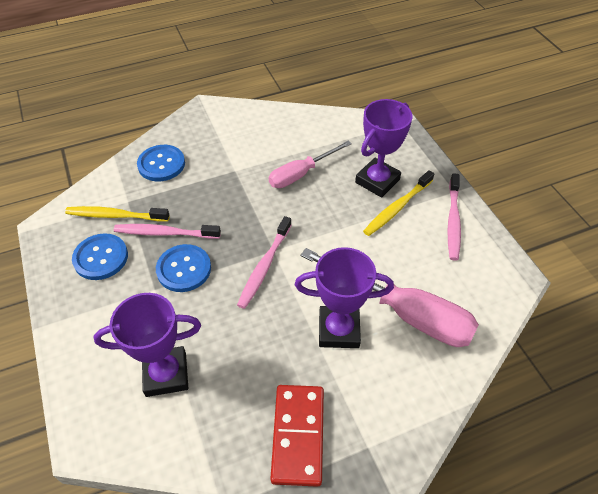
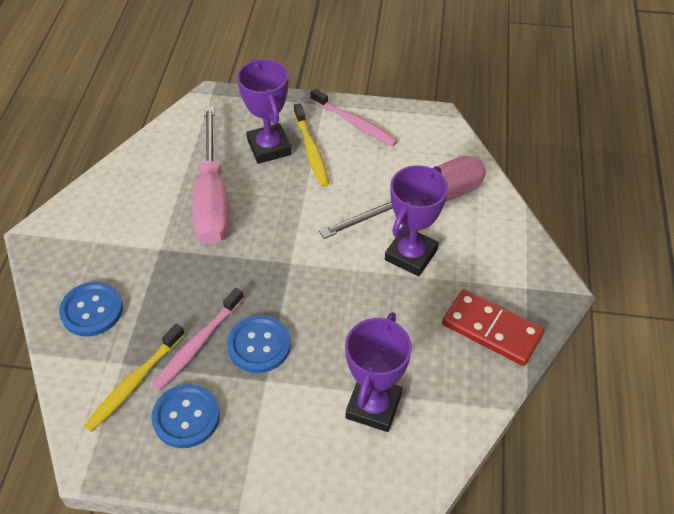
camera: 60 degrees left, 0 degrees up
pink toothbrush [237,216,291,309] -> none
pink screwdriver [269,141,352,188] -> pink screwdriver [192,106,228,245], size x1.60

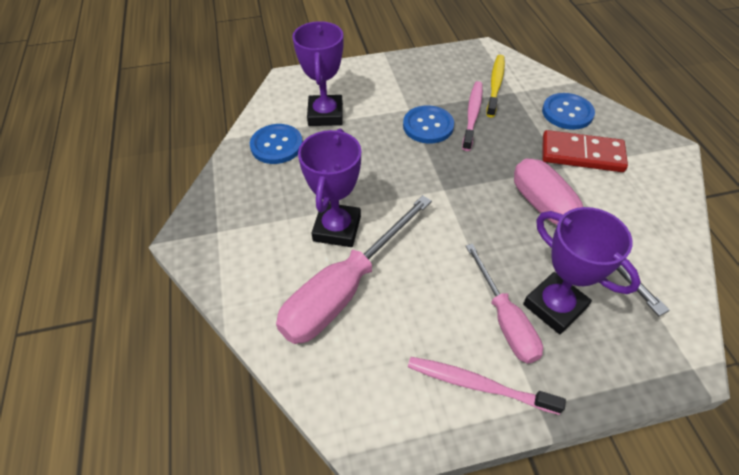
camera: 160 degrees right, 0 degrees up
blue button [152,384,220,448] -> blue button moved to [250,124,303,164]
yellow toothbrush [294,103,329,187] -> pink screwdriver [466,244,543,363]
red domino [442,289,544,366] -> red domino moved to [543,130,628,172]

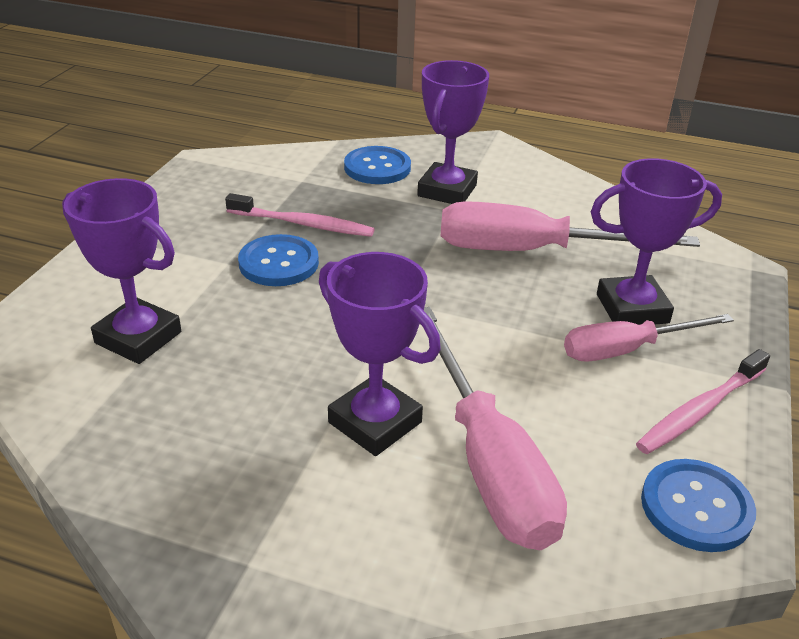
camera: 60 degrees left, 15 degrees down
blue button [250,124,303,164] -> blue button moved to [641,459,756,552]
pink toothbrush [462,81,483,151] -> pink toothbrush turned 150 degrees clockwise [225,193,375,237]
pink screwdriver [466,244,543,363] -> pink screwdriver turned 150 degrees clockwise [564,314,734,362]
yellow toothbrush [486,55,505,117] -> none
red domino [543,130,628,172] -> purple trophy [417,60,489,204]

